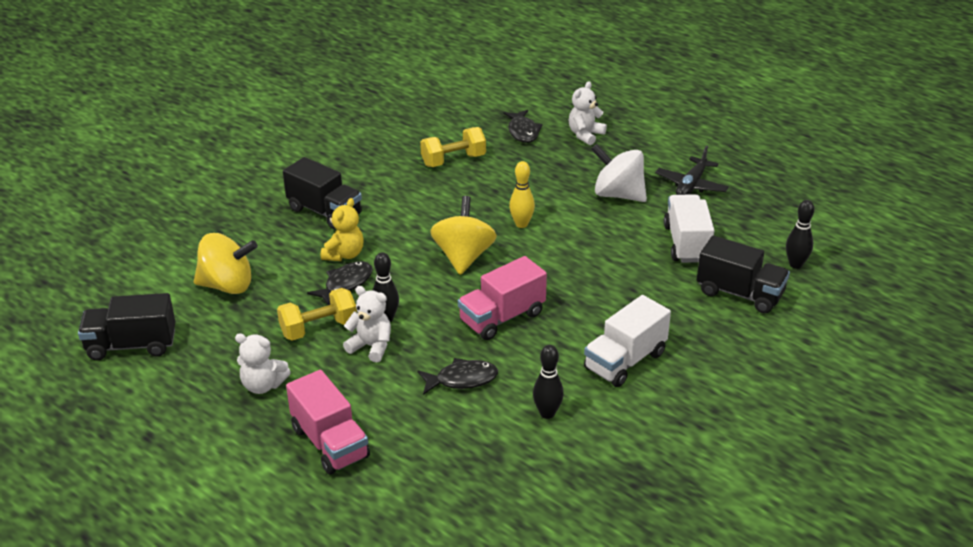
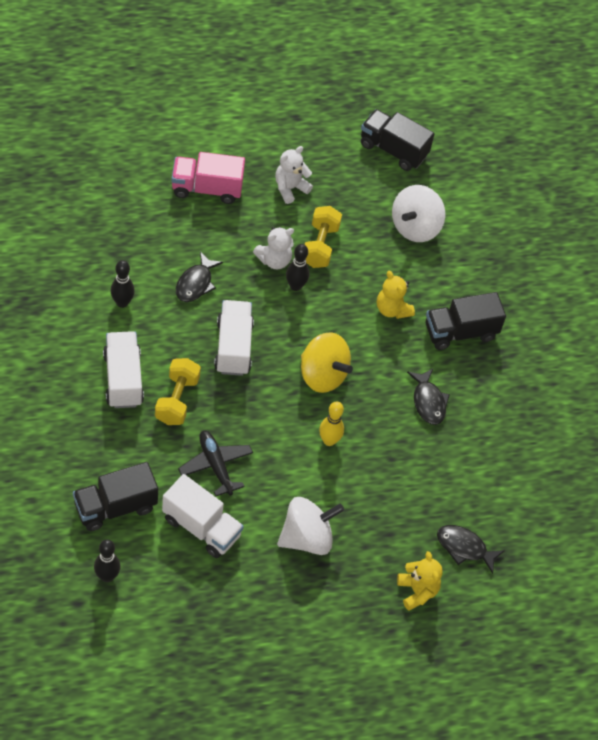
camera: 120 degrees right, 20 degrees up
black truck [78,293,175,360] -> black truck turned 90 degrees counterclockwise [361,109,434,171]
yellow spinning top [194,233,258,294] -> white spinning top [392,185,445,242]
black fish [307,261,373,305] -> black fish moved to [407,368,450,425]
yellow dumbbell [420,127,486,167] -> yellow dumbbell moved to [155,358,201,425]
pink truck [458,256,547,340] -> white truck [214,300,254,376]
white teddy bear [568,81,607,145] -> yellow teddy bear [397,551,443,611]
black plane [655,145,729,195] -> black plane moved to [178,430,253,496]

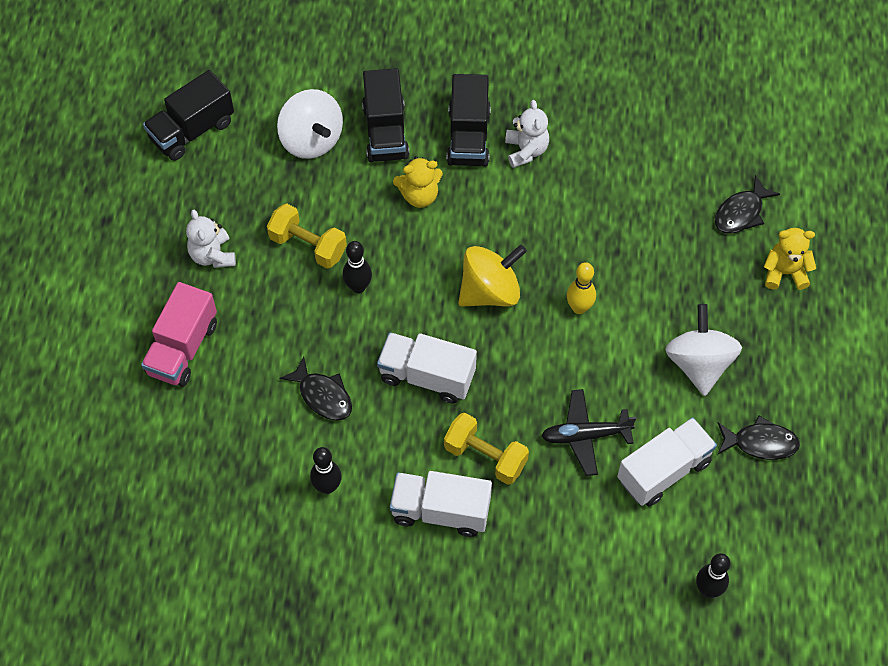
camera: 65 degrees left, 5 degrees up
black truck [73,462,158,531] -> black truck moved to [362,68,409,162]
white teddy bear [253,227,294,269] -> white teddy bear moved to [505,100,549,168]
black fish [407,368,450,425] -> black fish moved to [717,416,800,460]

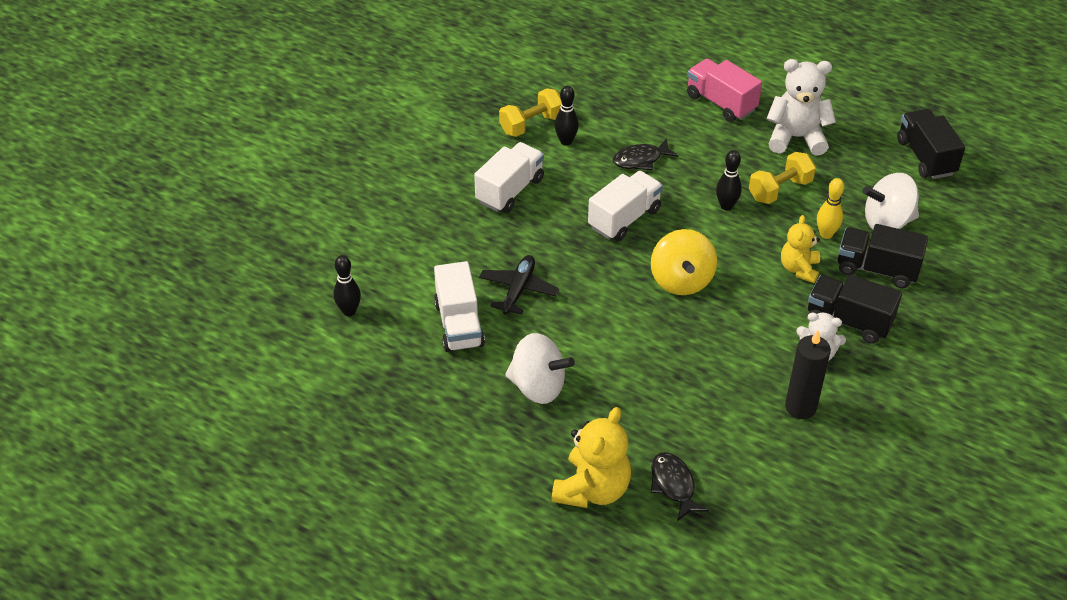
camera: 115 degrees right, 15 degrees down
white teddy bear [186,210,236,268] -> white teddy bear [766,59,836,156], size x1.58
yellow dumbbell [444,413,529,485] -> yellow dumbbell moved to [499,88,562,137]
yellow bowling pin [567,262,596,314] -> yellow bowling pin moved to [817,178,844,239]
black fish [717,416,800,460] -> none
yellow teddy bear [764,228,816,290] -> yellow teddy bear [552,407,631,508], size x1.58
none -> black candle [785,331,831,419]

